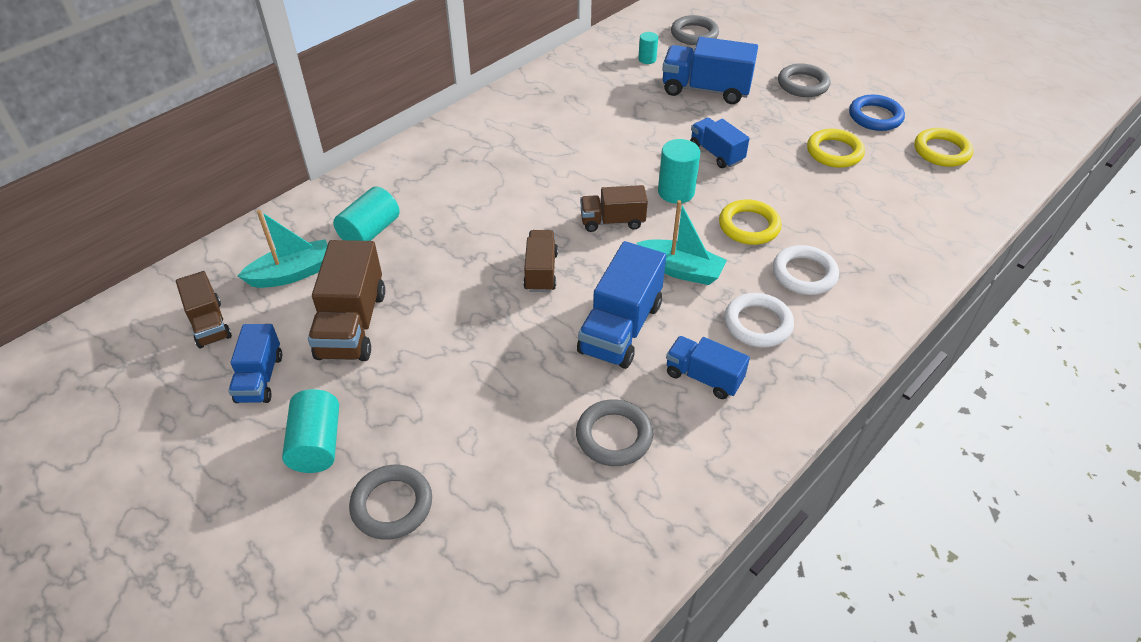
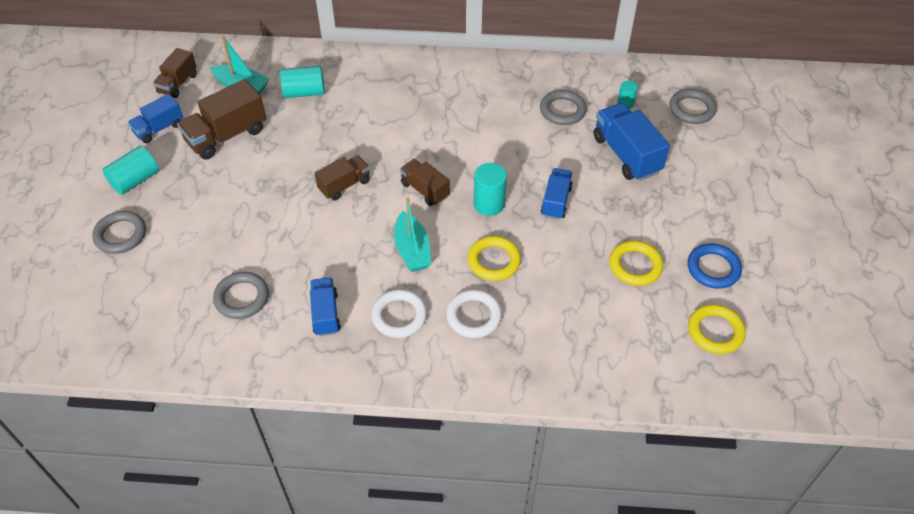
camera: 50 degrees right, 5 degrees up
blue truck [577,241,666,369] -> none
grey ring [778,63,831,97] -> grey ring moved to [540,90,587,125]

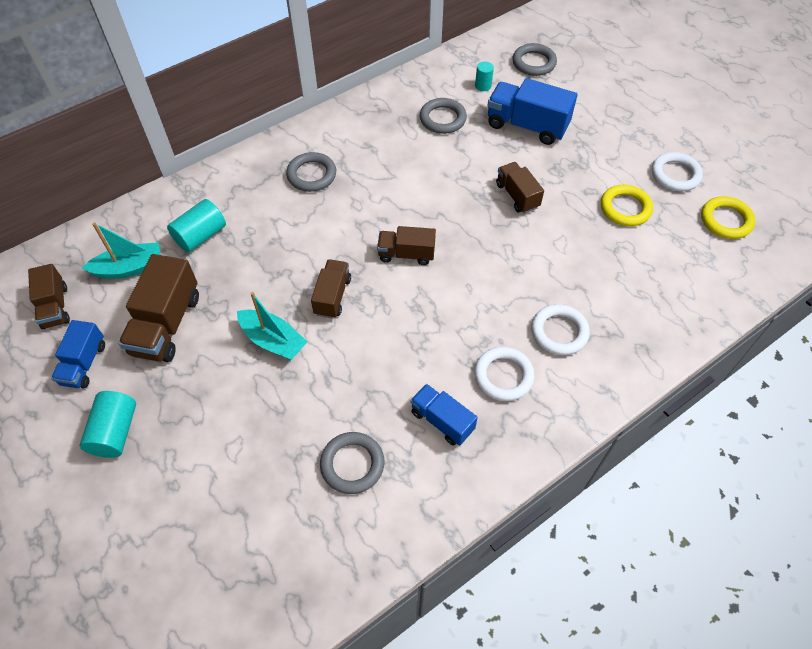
camera: 40 degrees left, 5 degrees up
grey ring [92,211,146,254] -> grey ring moved to [286,152,336,192]
turquoise boat [394,197,431,272] -> turquoise boat moved to [237,292,308,360]
yellow ring [468,236,521,281] -> none
turquoise cylinder [474,163,507,216] -> none
blue truck [541,168,573,220] -> brown truck [496,162,544,213]
blue ring [688,243,742,289] -> white ring [652,152,703,191]

